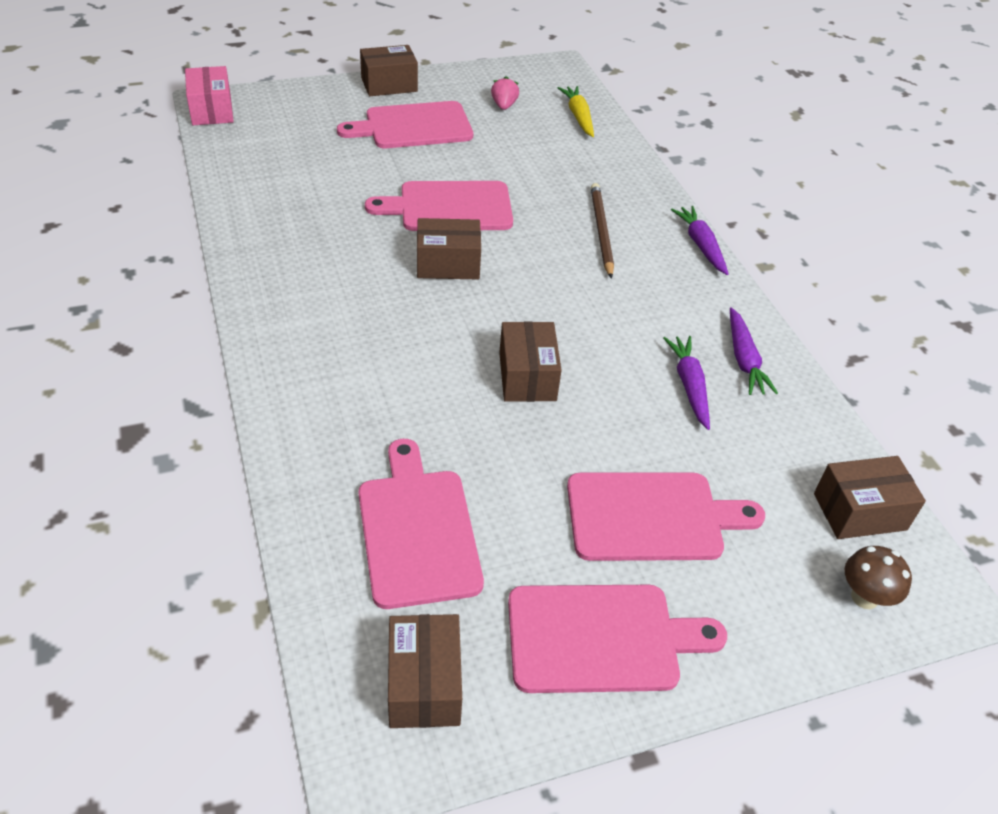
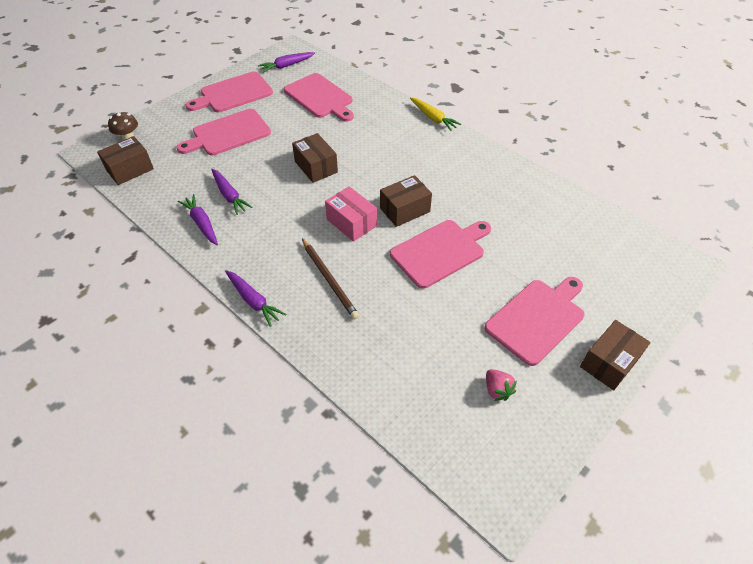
camera: 155 degrees right, 5 degrees up
pink box [185,66,234,125] -> pink box moved to [325,186,377,242]
brown box [388,614,462,728] -> purple carrot [258,52,315,73]
yellow carrot [558,86,594,137] -> yellow carrot moved to [410,97,461,131]

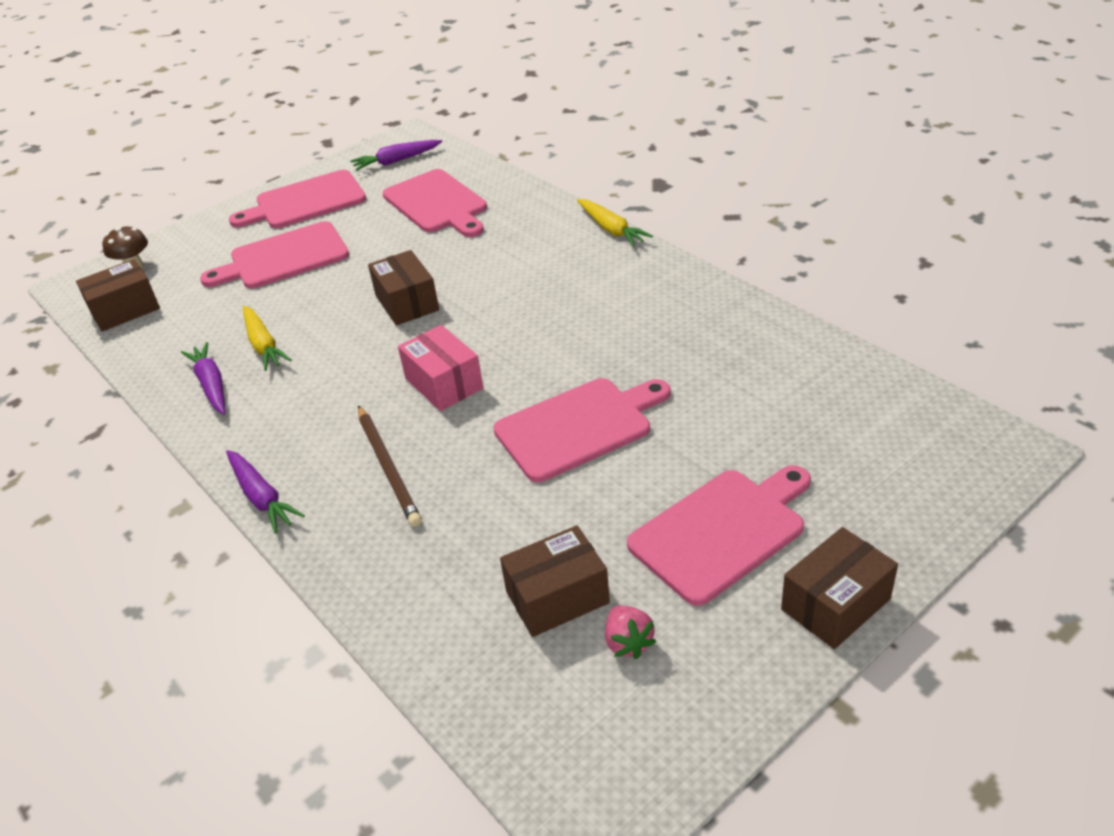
camera: 10 degrees right, 10 degrees down
purple carrot [211,169,253,215] -> yellow carrot [243,306,292,371]
brown box [380,175,432,227] -> brown box moved to [500,525,610,637]

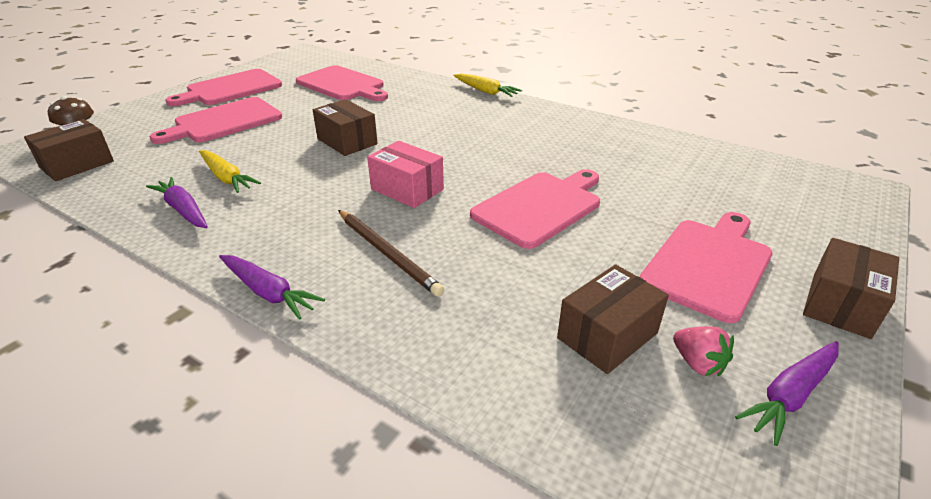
camera: 20 degrees left, 5 degrees down
purple carrot [350,140,442,171] -> purple carrot moved to [735,341,839,446]

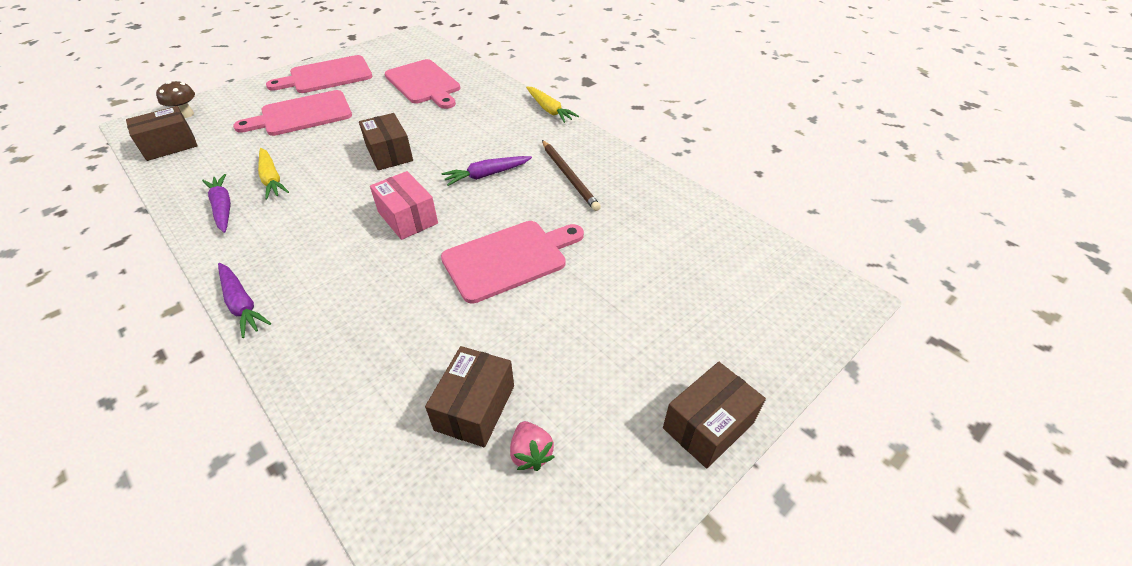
camera: 15 degrees right, 10 degrees up
brown pencil [338,210,444,297] -> brown pencil moved to [542,140,601,211]
brown box [557,264,669,374] -> brown box turned 45 degrees counterclockwise [425,346,514,447]
pink cutting board [640,212,772,323] -> none
purple carrot [735,341,839,446] -> purple carrot moved to [442,156,532,186]

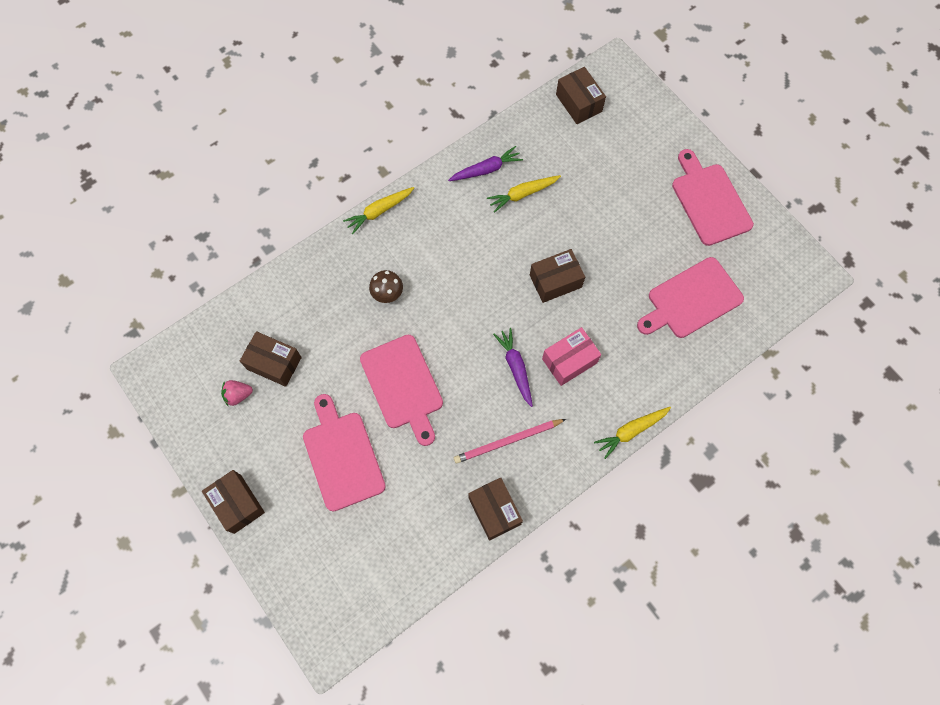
camera: 95 degrees right, 25 degrees up
brown mushroom [156,80,195,118] -> brown mushroom moved to [369,270,403,303]
purple carrot [218,263,271,338] -> yellow carrot [343,187,414,234]
pink cutting board [233,90,352,136] -> pink cutting board moved to [303,394,386,511]
pink box [370,171,438,240] -> pink box moved to [542,327,601,386]
brown pencil [542,140,601,211] -> pink pencil [454,419,566,464]
none -> brown box [468,478,523,541]

